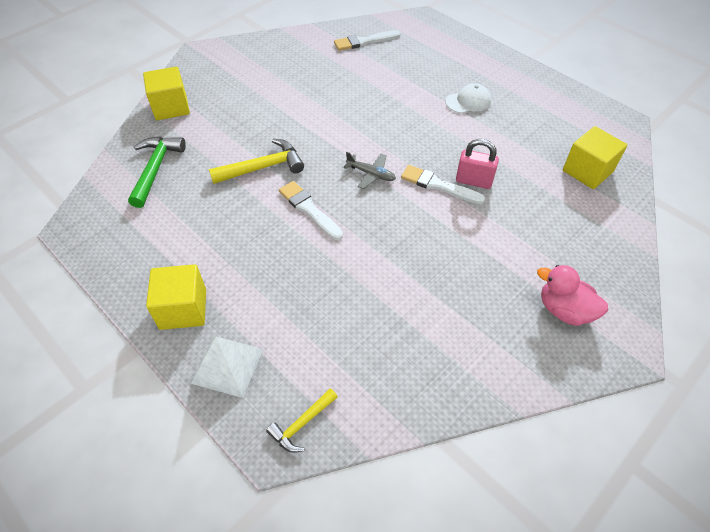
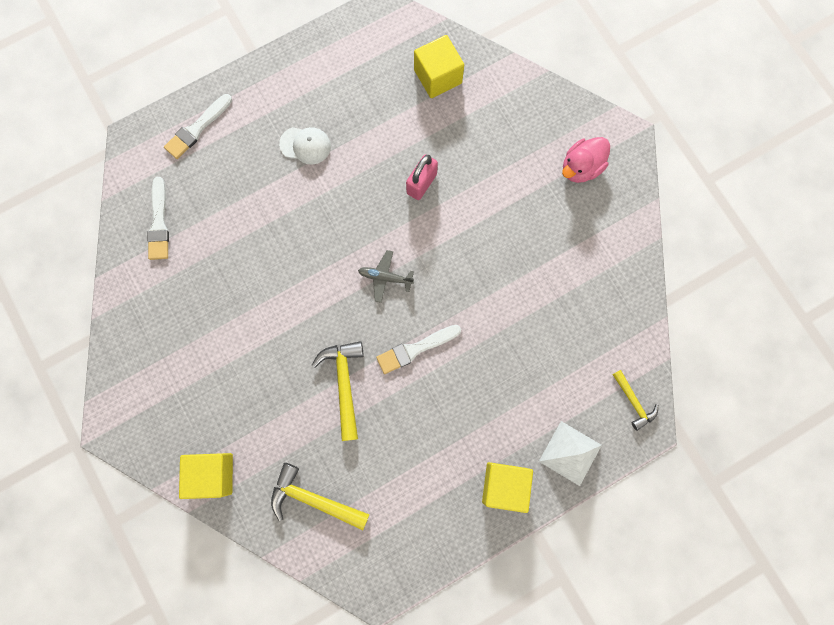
camera: 75 degrees left, 25 degrees up
green hammer [128,136,186,208] -> yellow hammer [271,463,369,530]
grey plane [343,152,396,189] -> grey plane turned 120 degrees counterclockwise [358,250,414,303]
white brush [401,165,485,204] -> white brush moved to [164,94,232,159]
white cap [446,83,491,113] -> white cap turned 105 degrees clockwise [279,127,331,165]

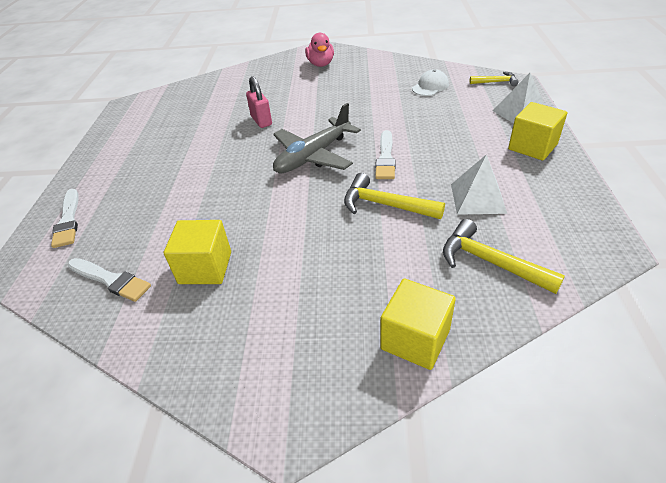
camera: 55 degrees left, 35 degrees down
yellow hammer [271,463,369,530] -> yellow hammer turned 75 degrees clockwise [443,219,565,294]
white cap [279,127,331,165] -> white cap moved to [412,69,449,96]
grey plane [358,250,414,303] -> grey plane [273,103,361,173], size x2.01
yellow cube [414,35,464,98] -> yellow cube moved to [164,220,231,284]
none -> white pyramid [451,155,507,215]

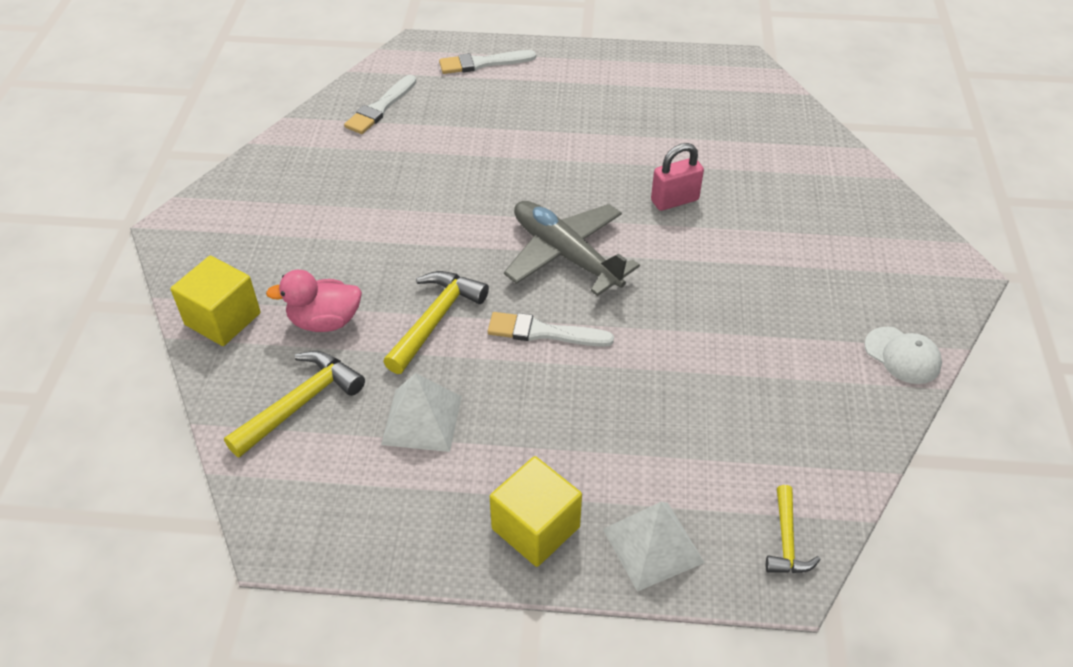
camera: 90 degrees right, 5 degrees up
yellow cube [164,220,231,284] -> none
pink duck [305,33,334,67] -> pink duck moved to [266,270,362,332]
white cap [412,69,449,96] -> white cap moved to [864,327,942,384]

